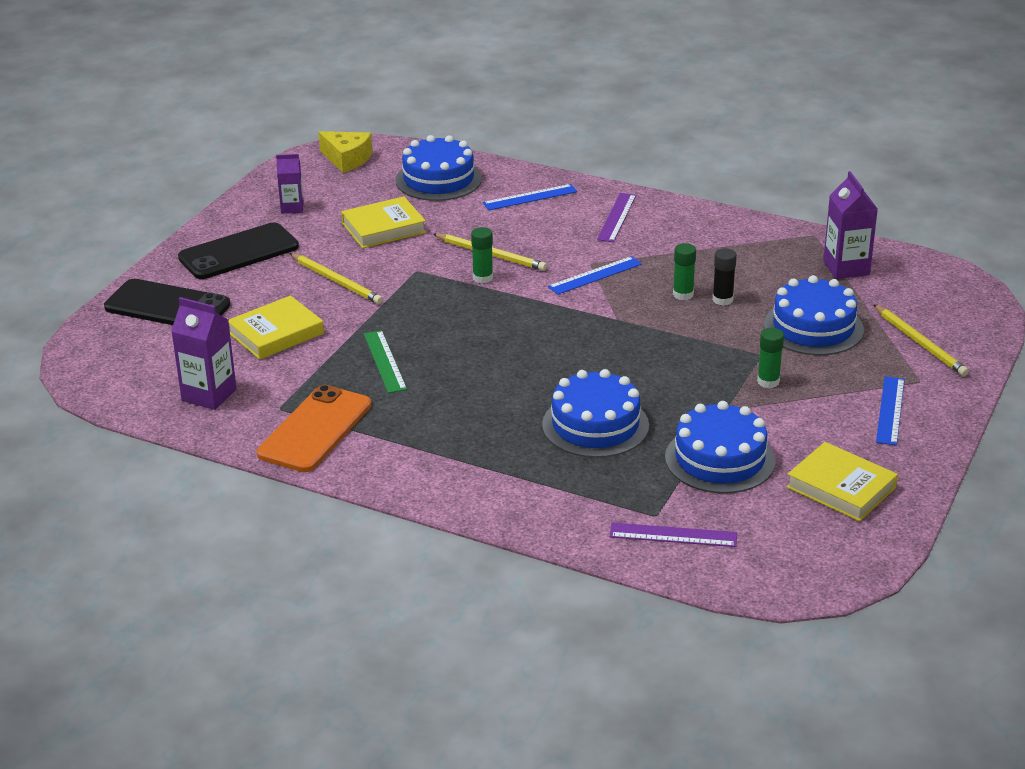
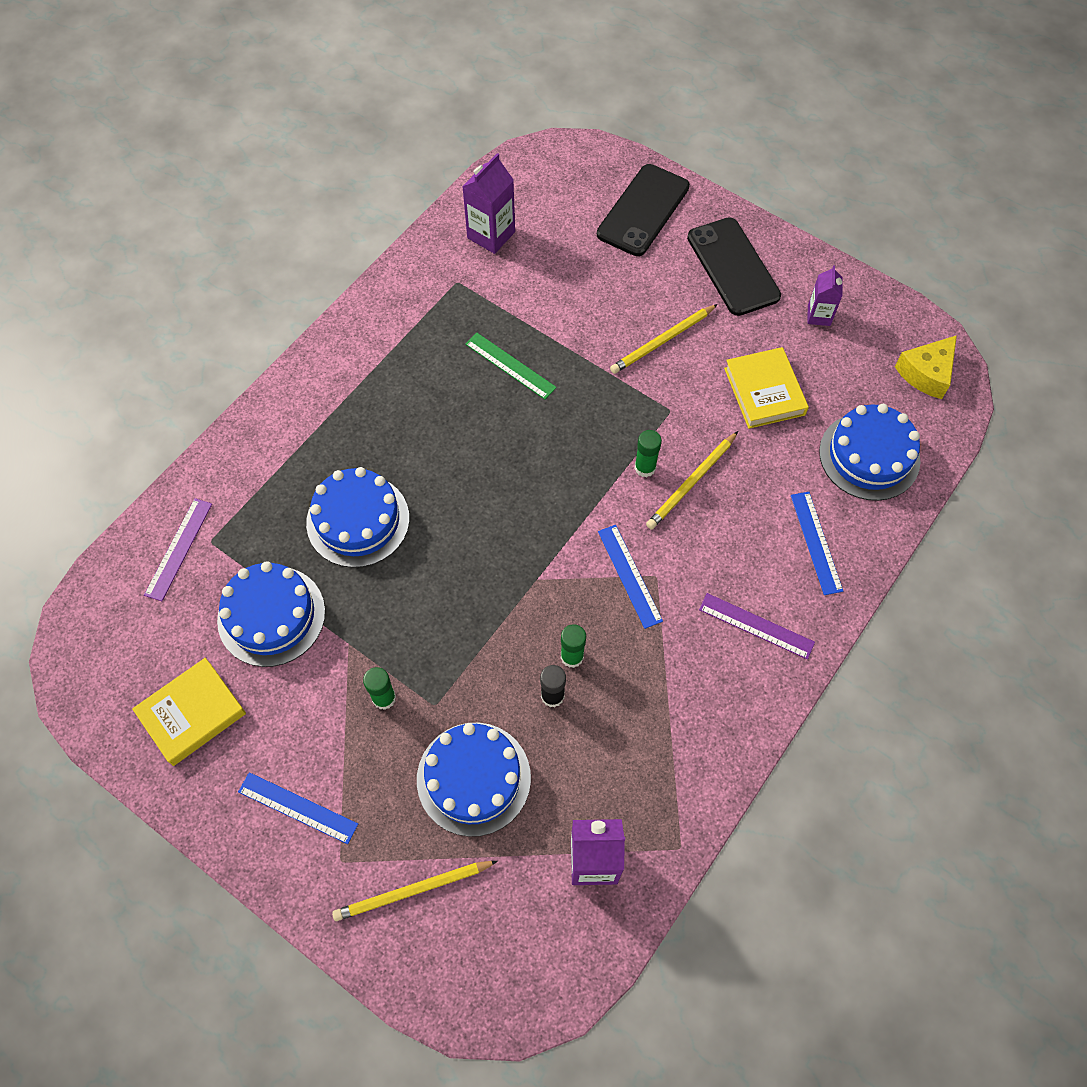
camera: 100 degrees right, 30 degrees up
yellow book [228,295,324,360] -> none
orange phone [257,385,371,472] -> none
green ruler [364,330,407,393] -> green ruler turned 45 degrees clockwise [465,333,557,399]

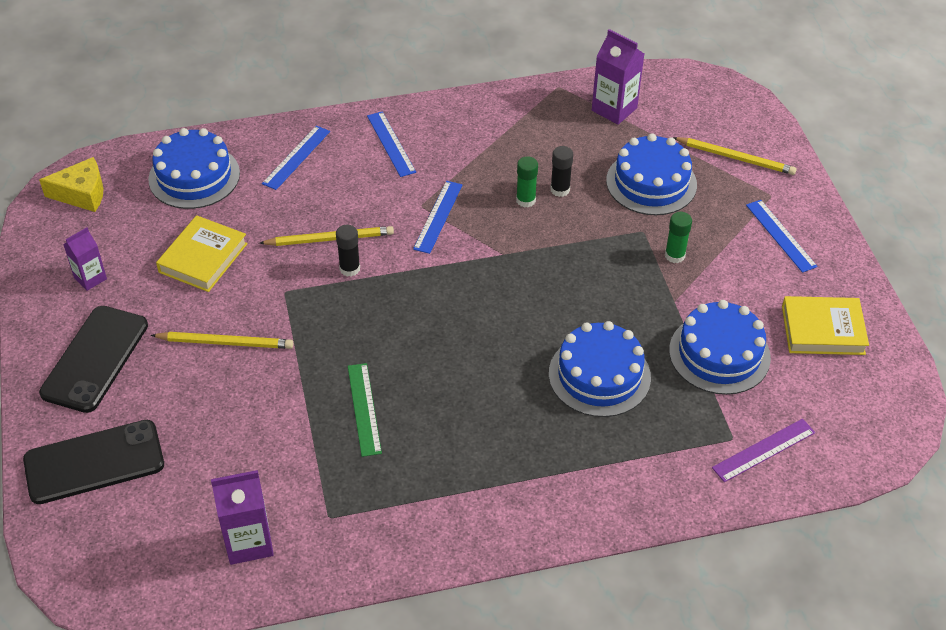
camera: 140 degrees left, 15 degrees down
green glue stick [635,430,662,477] -> black glue stick [336,225,360,277]
purple ruler [699,593,815,660] -> blue ruler [367,111,416,177]

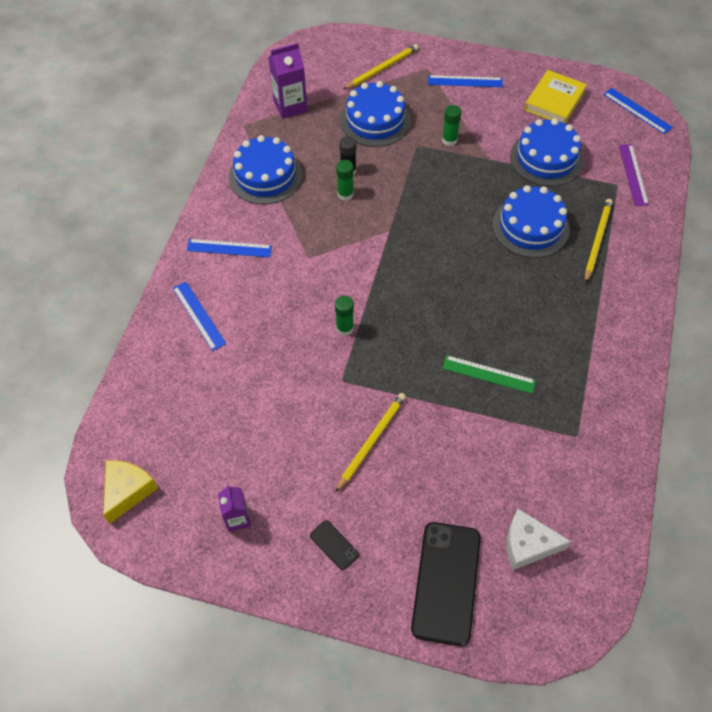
camera: 60 degrees left, 10 degrees up
black phone [39,306,148,413] -> black phone [310,520,359,570], size x0.44
blue cake [148,128,240,209] -> blue cake moved to [229,135,302,205]
yellow book [156,215,248,292] -> none
purple carton [211,470,274,565] -> none
yellow pencil [259,226,394,246] -> yellow pencil moved to [585,199,613,284]
black glue stick [336,225,360,277] -> green glue stick [335,295,354,336]
blue ruler [413,181,463,254] -> blue ruler moved to [603,88,673,134]
none -> white cheese [507,509,572,570]

